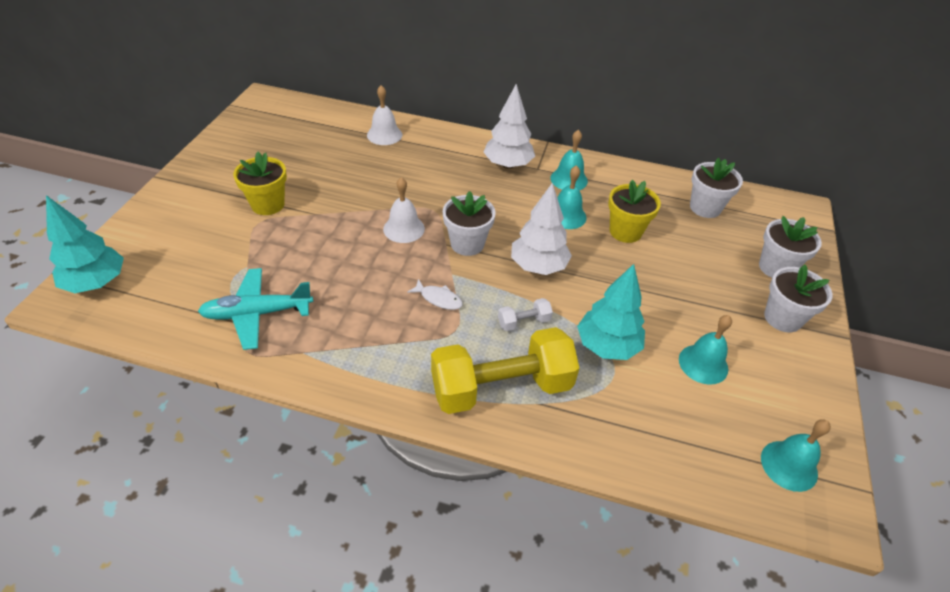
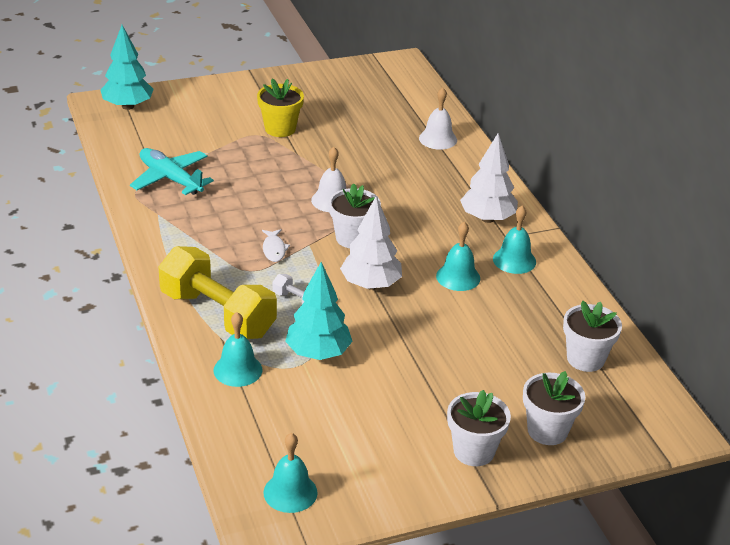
camera: 55 degrees right, 10 degrees down
yellow flower pot [608,180,661,243] -> none
turquoise bell [679,315,732,385] -> turquoise bell moved to [214,312,262,387]

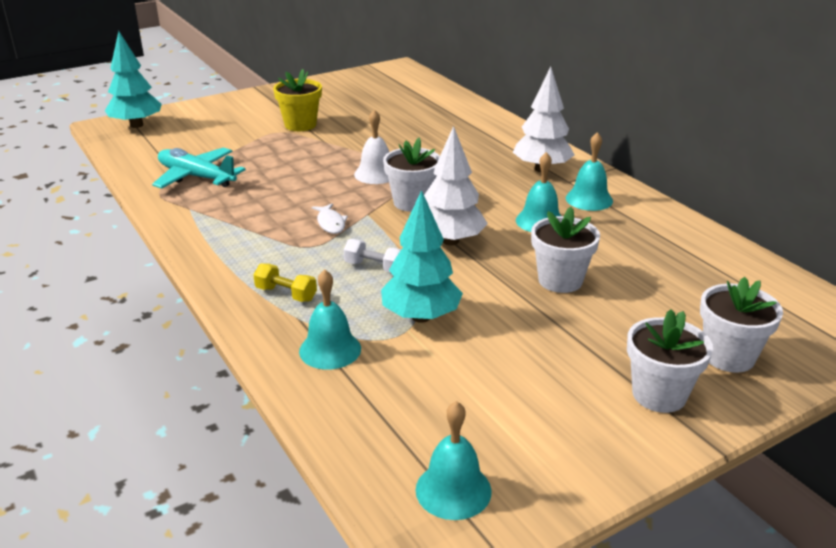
camera: 10 degrees left, 5 degrees down
yellow dumbbell [158,246,277,339] -> yellow dumbbell [253,263,317,302], size x0.41
white bell [419,87,457,150] -> none
white flower pot [563,300,622,372] -> white flower pot moved to [531,207,600,293]

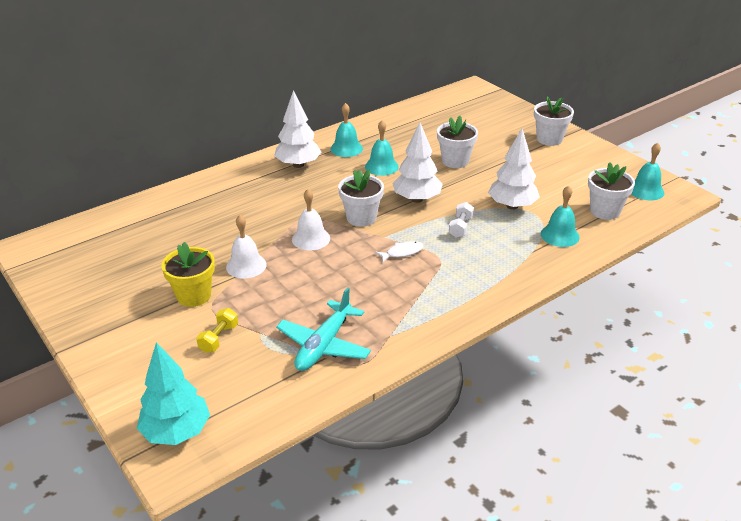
camera: 95 degrees left, 5 degrees up
yellow dumbbell [253,263,317,302] -> yellow dumbbell moved to [196,308,238,353]
turquoise tree [381,190,463,323] -> white tree [488,129,540,210]
white flower pot [700,277,783,372] -> white flower pot moved to [588,163,635,220]
none -> white bell [226,215,267,279]

